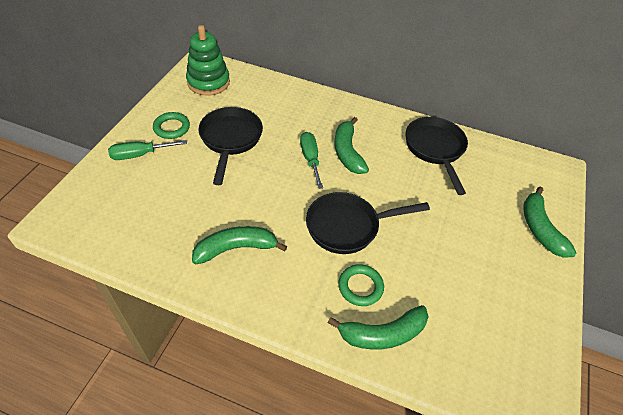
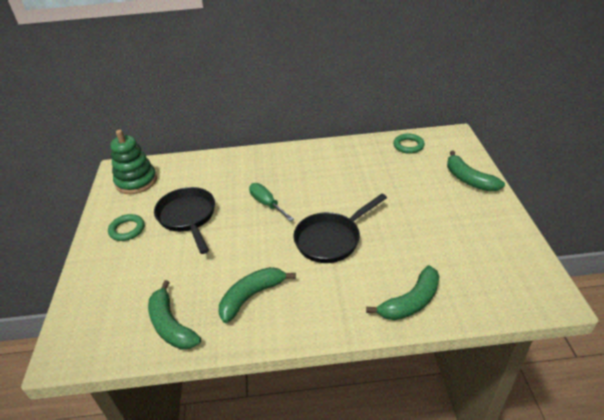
camera: 20 degrees left, 10 degrees down
green screwdriver [108,140,187,160] -> none
green banana [335,117,369,174] -> green banana moved to [148,280,201,350]
green ring [338,264,384,306] -> green ring moved to [393,133,425,154]
black pan [406,117,468,195] -> none

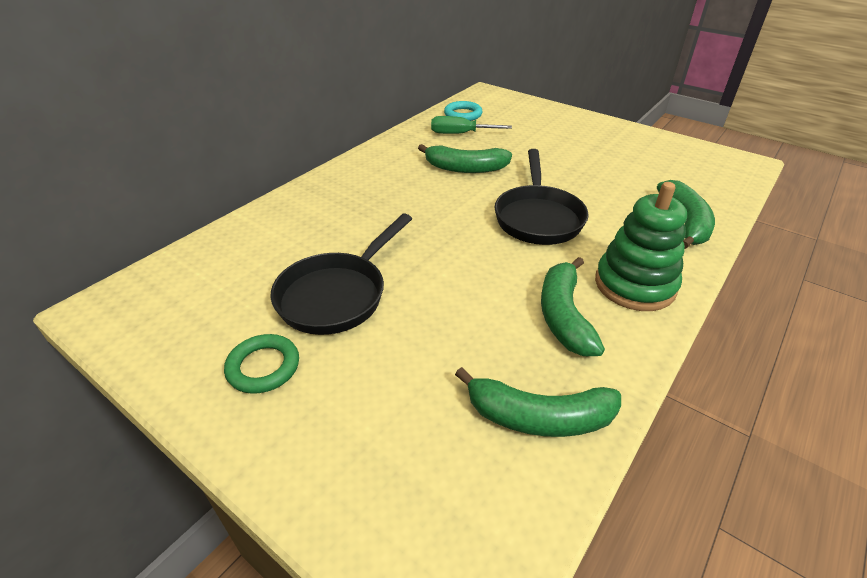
camera: 50 degrees left, 0 degrees up
green stacking toy [110,130,157,194] -> green stacking toy moved to [595,182,687,311]
black pan [154,187,215,254] -> black pan turned 75 degrees counterclockwise [271,214,412,335]
green screwdriver [249,183,294,221] -> green screwdriver moved to [431,116,512,134]
green ring [393,133,425,154] -> turquoise ring [444,101,483,121]
green banana [447,151,505,191] -> green banana moved to [418,144,512,173]

